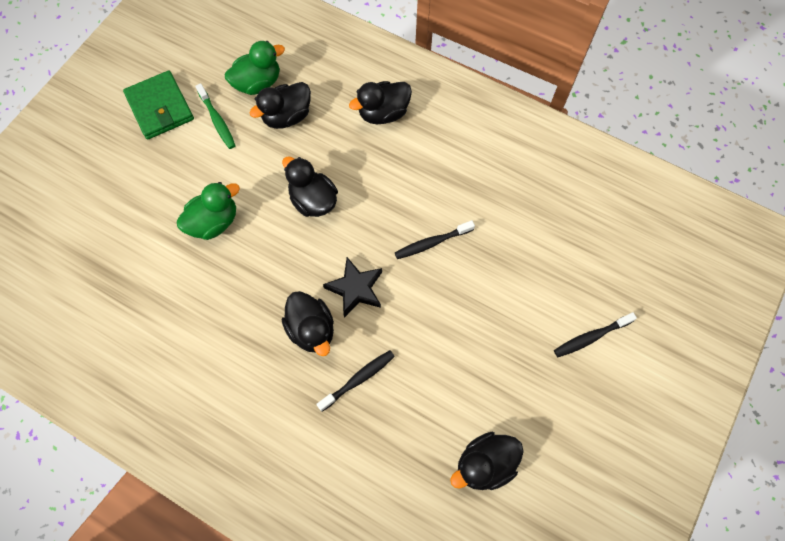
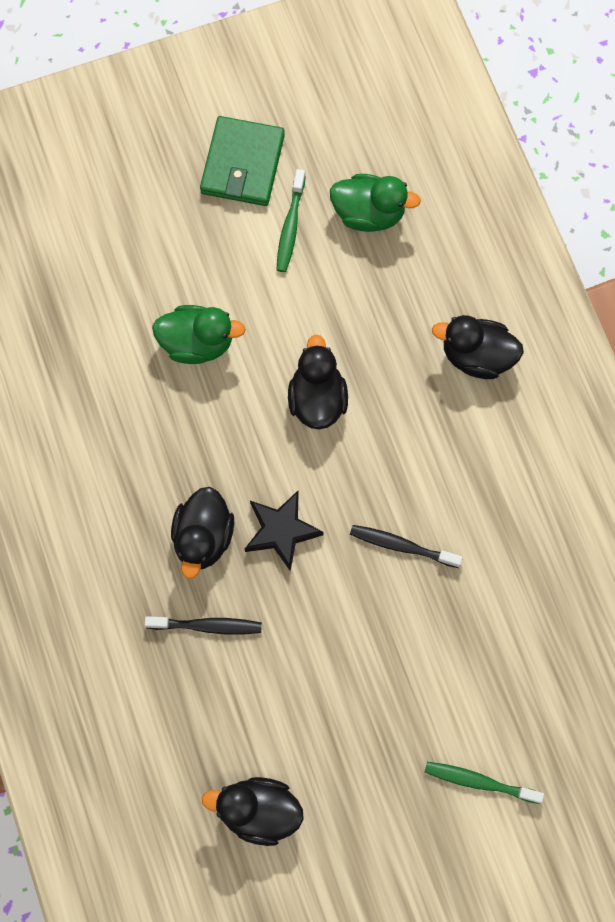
camera: 40 degrees right, 5 degrees up
black duck [250,82,311,129] -> none
black toothbrush [554,312,637,357] -> green toothbrush [425,762,544,804]

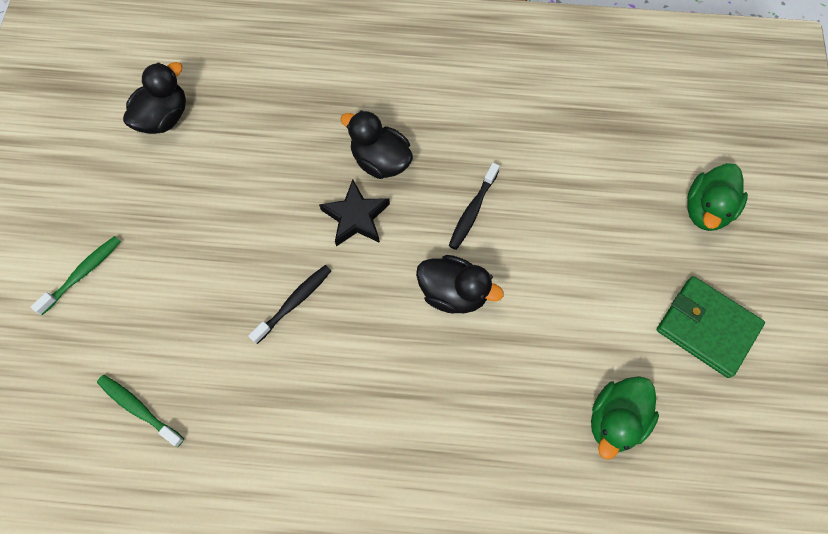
camera: 115 degrees right, 5 degrees down
black toothbrush [145,616,262,635] -> black toothbrush moved to [449,163,500,250]
green duck [152,305,246,364] -> green duck moved to [687,163,748,231]
green toothbrush [276,169,306,272] -> green toothbrush moved to [97,375,184,447]
black duck [432,315,524,379] -> none

